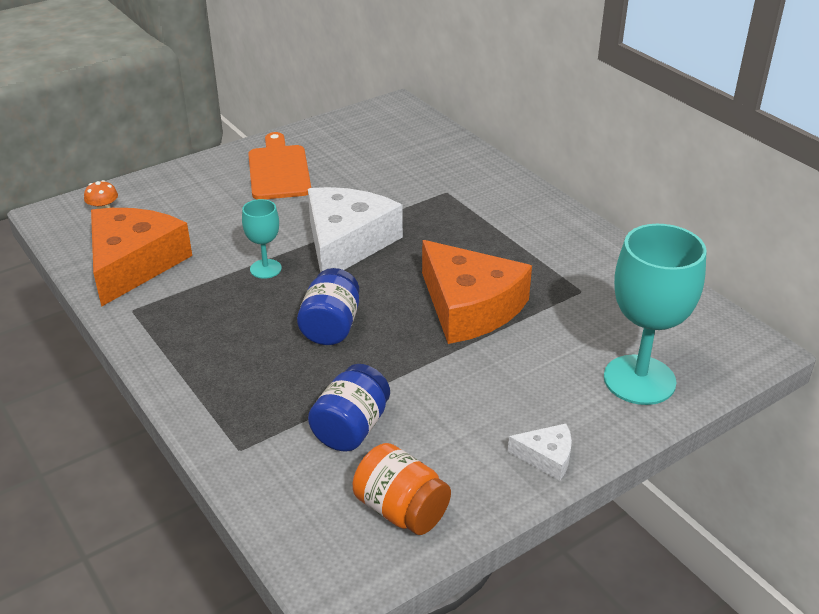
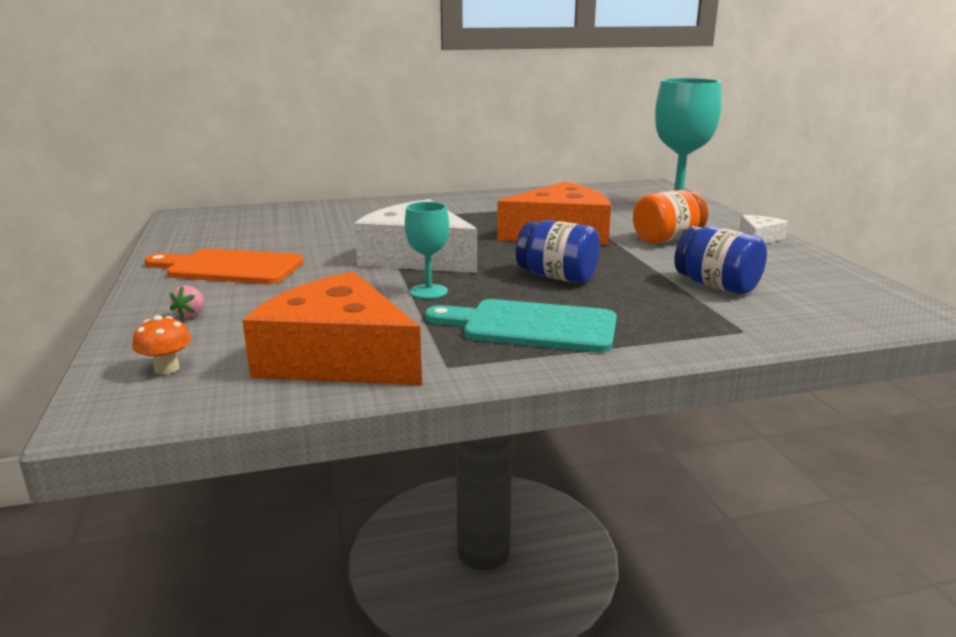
camera: 70 degrees left, 15 degrees down
orange jar [353,443,451,535] -> orange jar moved to [633,190,708,244]
none -> pink strawberry [170,285,205,319]
none -> turquoise cutting board [425,299,617,352]

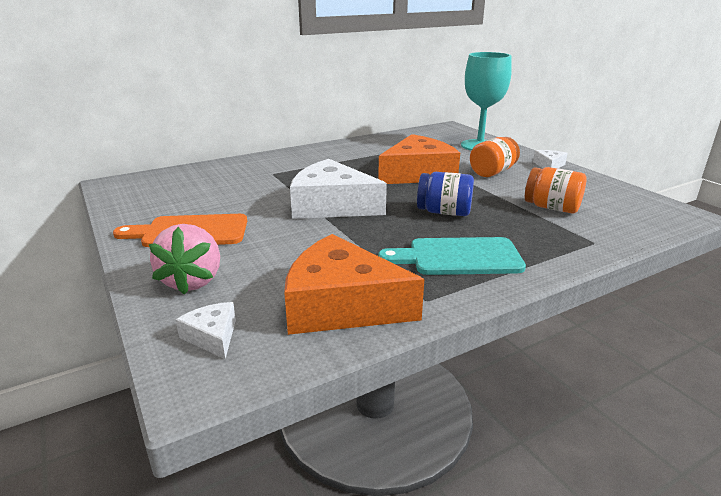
camera: 15 degrees left, 5 degrees up
orange mushroom [132,315,191,374] -> white cheese [176,302,236,359]
pink strawberry [170,285,205,319] -> pink strawberry [148,224,220,295], size x2.47
turquoise goblet [405,202,449,299] -> none
blue jar [674,226,767,294] -> orange jar [525,167,586,214]

